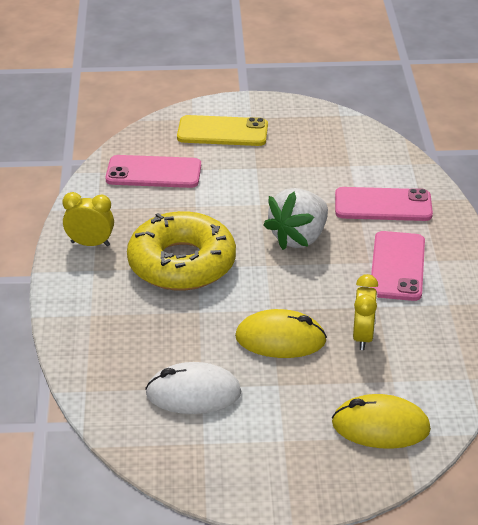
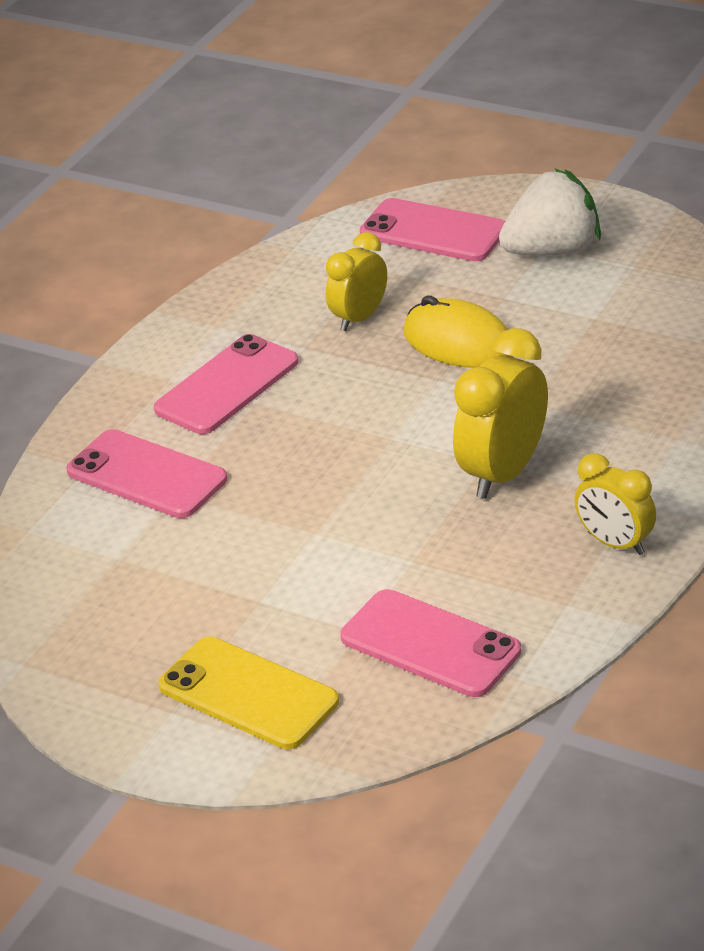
camera: 145 degrees left, 0 degrees up
yellow donut [127,211,236,291] -> yellow clock [453,328,548,499]
white mouse [145,362,242,414] -> none
white strawberry [264,188,328,250] -> white strawberry moved to [499,168,601,256]
yellow mouse [332,394,431,449] -> pink phone [360,198,505,261]

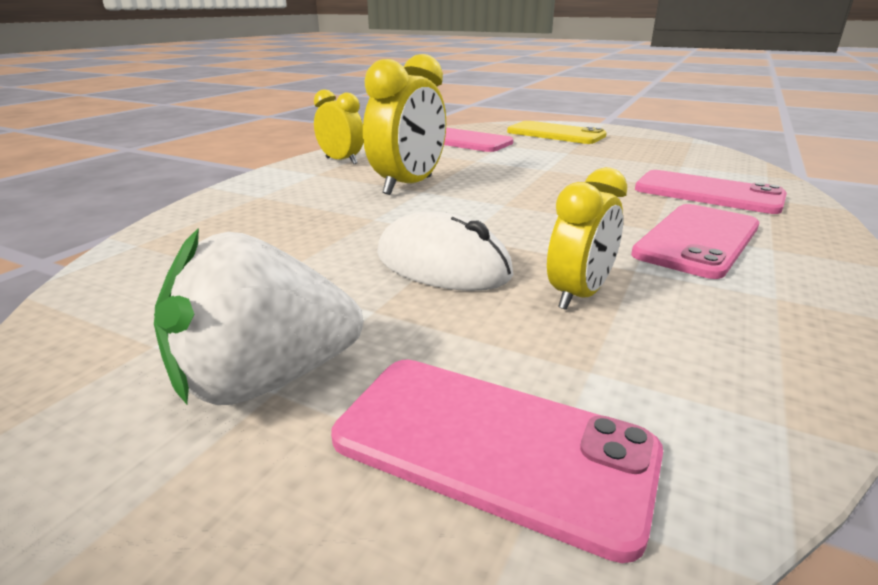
camera: 175 degrees right, 10 degrees down
yellow mouse [404,295,511,368] -> white mouse [377,211,513,291]

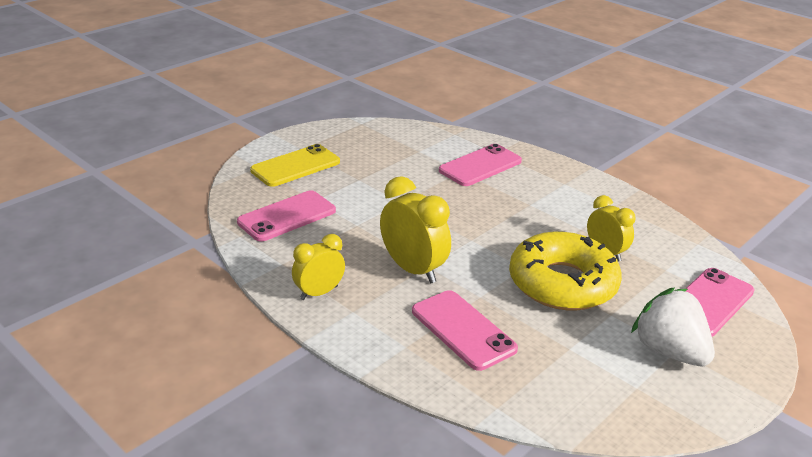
camera: 75 degrees left, 5 degrees up
white strawberry [154,228,363,405] -> white strawberry turned 150 degrees clockwise [631,288,715,366]
white mouse [377,211,513,291] -> yellow donut [509,231,622,311]
pink phone [631,204,759,279] -> pink phone moved to [412,290,518,371]

